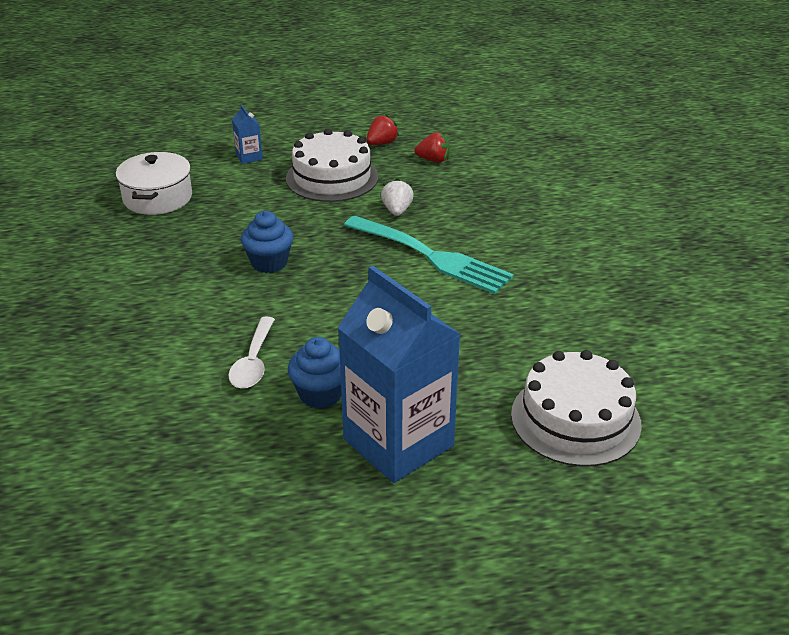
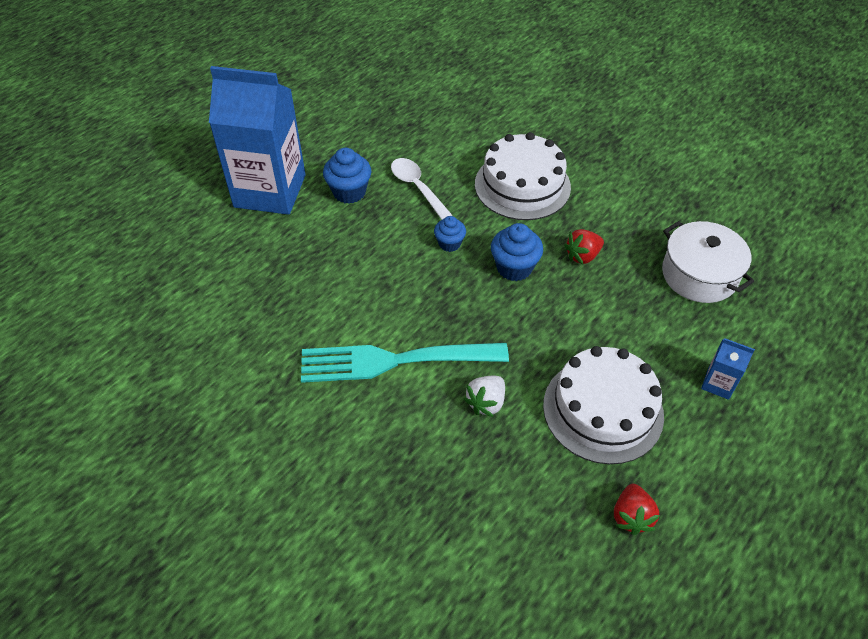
camera: 140 degrees right, 15 degrees up
white strawberry [381,178,414,216] -> white strawberry turned 75 degrees clockwise [464,376,505,417]
red strawberry [415,132,450,163] -> red strawberry moved to [564,229,604,265]
white cake [511,350,642,467] -> white cake moved to [475,132,571,220]
none -> blue cupcake [434,216,466,252]

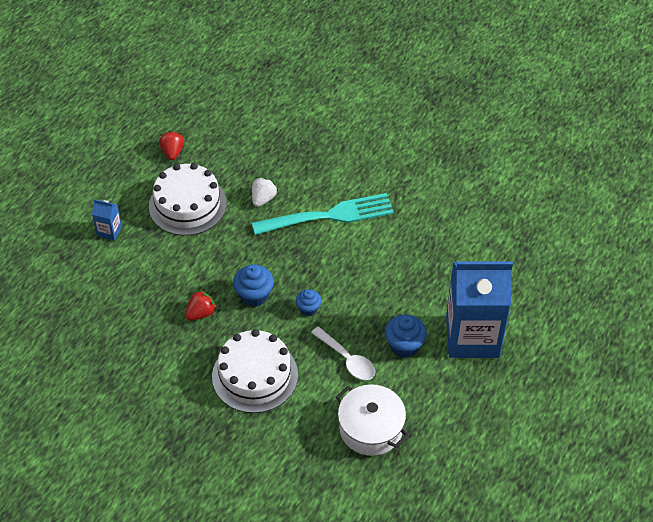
camera: 170 degrees right, 0 degrees up
white pot [662,221,754,303] -> white pot moved to [336,384,409,456]

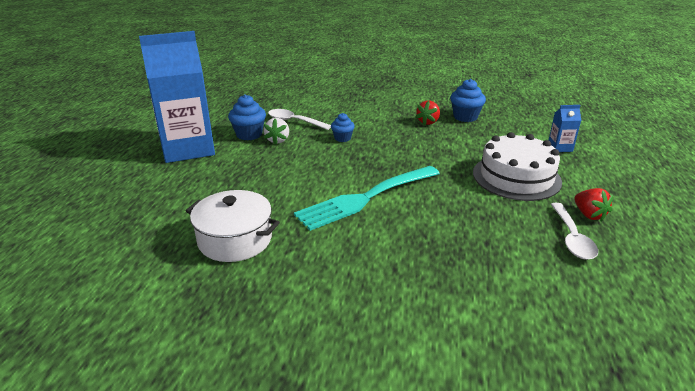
camera: 160 degrees right, 20 degrees down
white cake [212,329,298,413] -> none
blue cupcake [233,264,274,307] -> blue cupcake moved to [450,79,486,122]
white strawberry [252,177,278,207] -> white strawberry moved to [264,118,289,145]
white pot [336,384,409,456] -> white pot moved to [186,190,280,262]
none -> white spoon [551,203,598,260]

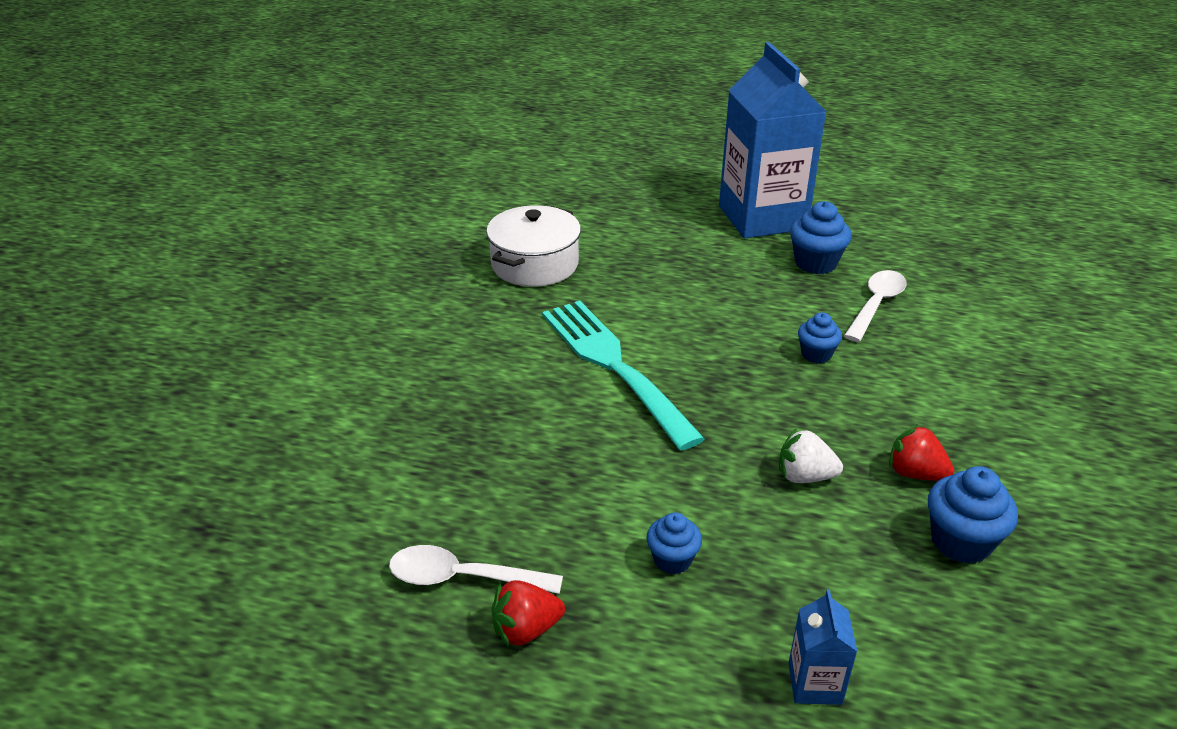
camera: 95 degrees right, 5 degrees up
white strawberry [264,118,289,145] -> white strawberry moved to [779,428,843,483]
white cake [473,132,562,201] -> blue cupcake [646,512,702,574]

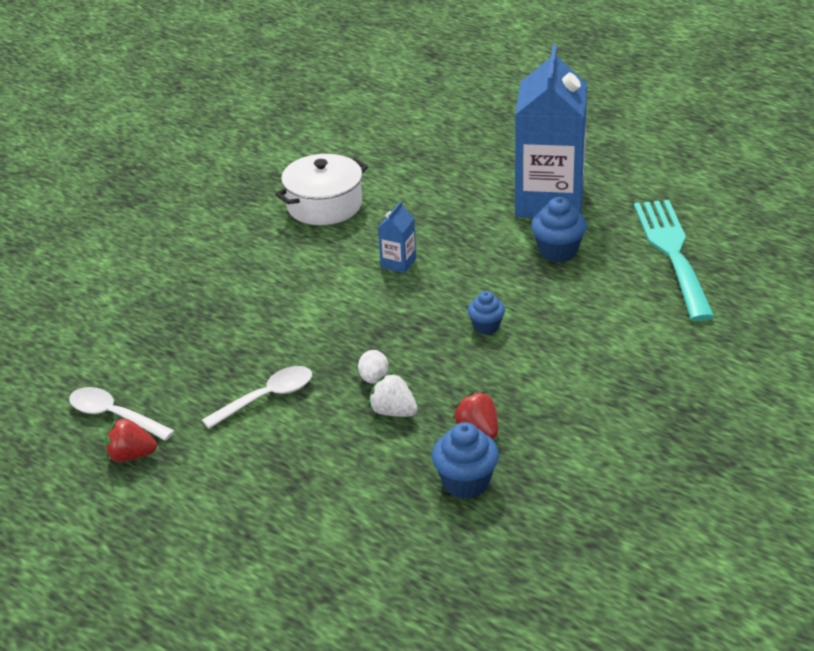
camera: 25 degrees right, 0 degrees up
turquoise fork [542,301,705,450] -> turquoise fork moved to [634,200,715,321]
blue cupcake [646,512,702,574] -> none
blue carton [788,590,857,705] -> blue carton moved to [378,201,416,273]
white spoon [844,270,907,342] -> white spoon moved to [202,366,312,429]
none -> white egg [358,350,388,384]

